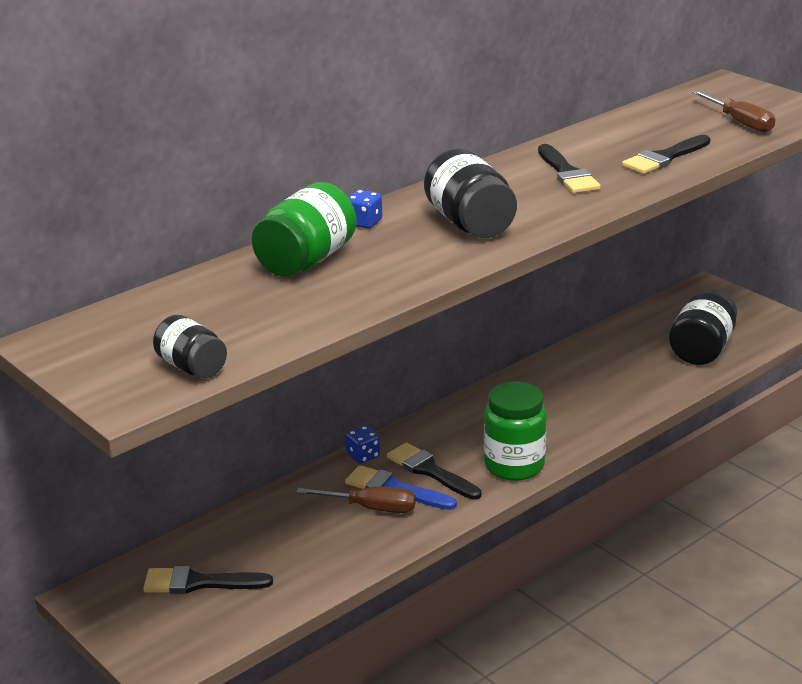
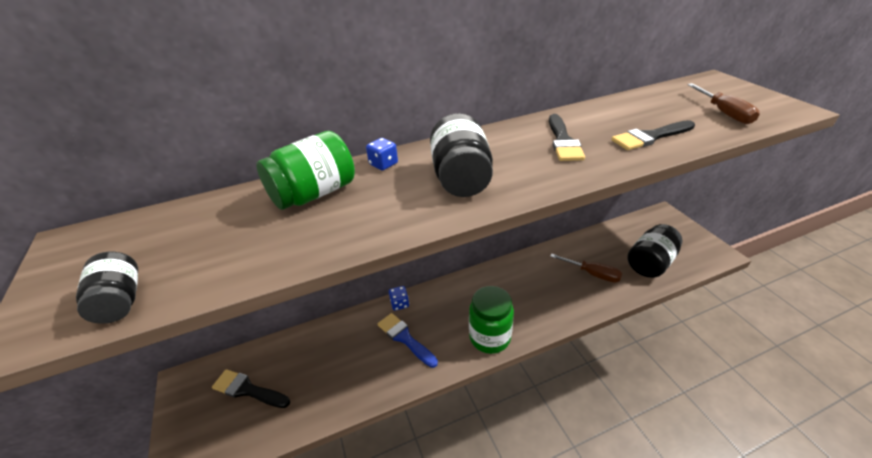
camera: 20 degrees right, 10 degrees up
brown screwdriver [296,486,416,513] -> brown screwdriver moved to [550,254,622,283]
black brush [387,443,481,500] -> none

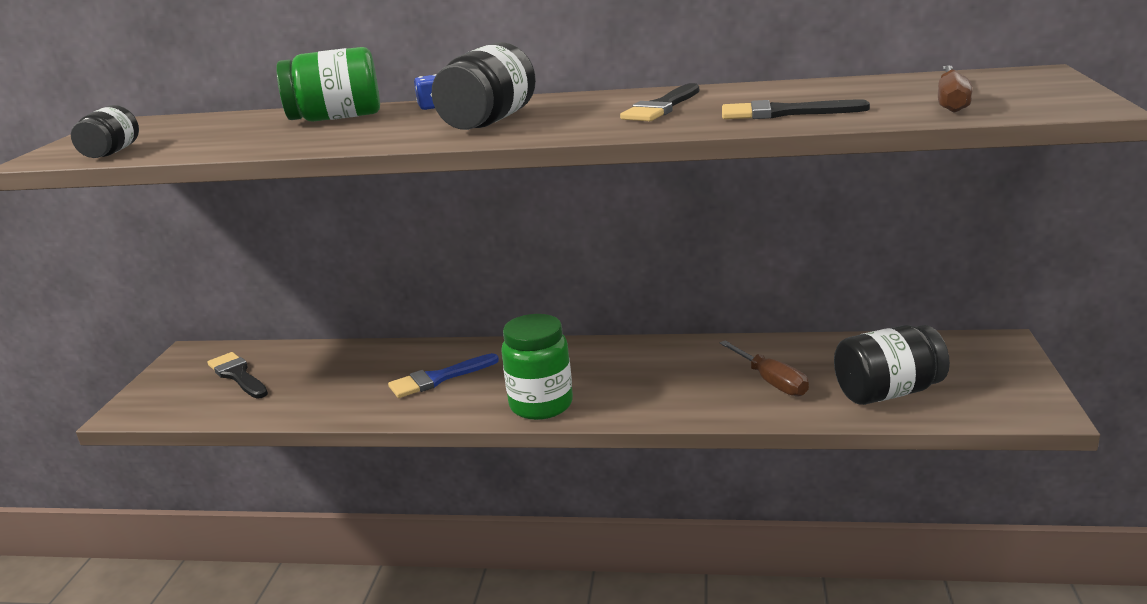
camera: 30 degrees right, 15 degrees down
blue brush [378,313,438,368] -> blue brush turned 105 degrees counterclockwise [388,353,499,398]
blue dice [389,286,409,311] -> none

